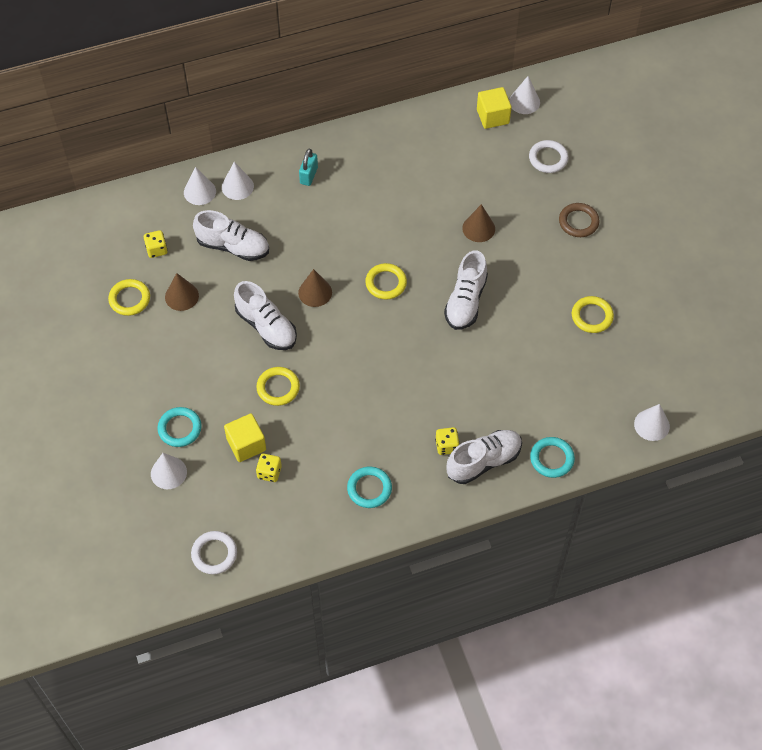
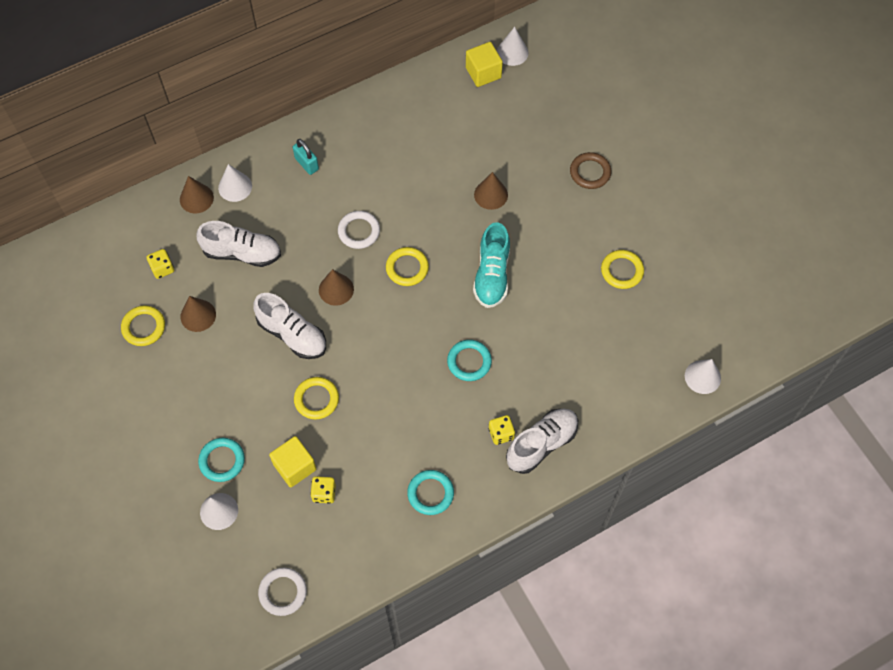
camera: 10 degrees left, 5 degrees up
white cone [184,167,216,205] -> brown cone [180,176,214,213]
turquoise padlock [299,149,318,186] -> turquoise padlock turned 45 degrees counterclockwise [293,139,319,175]
white shoe [444,250,488,330] -> turquoise shoe [473,222,510,308]
white ring [529,140,568,173] -> white ring moved to [338,211,380,249]
turquoise ring [530,437,575,478] -> turquoise ring moved to [447,340,492,381]

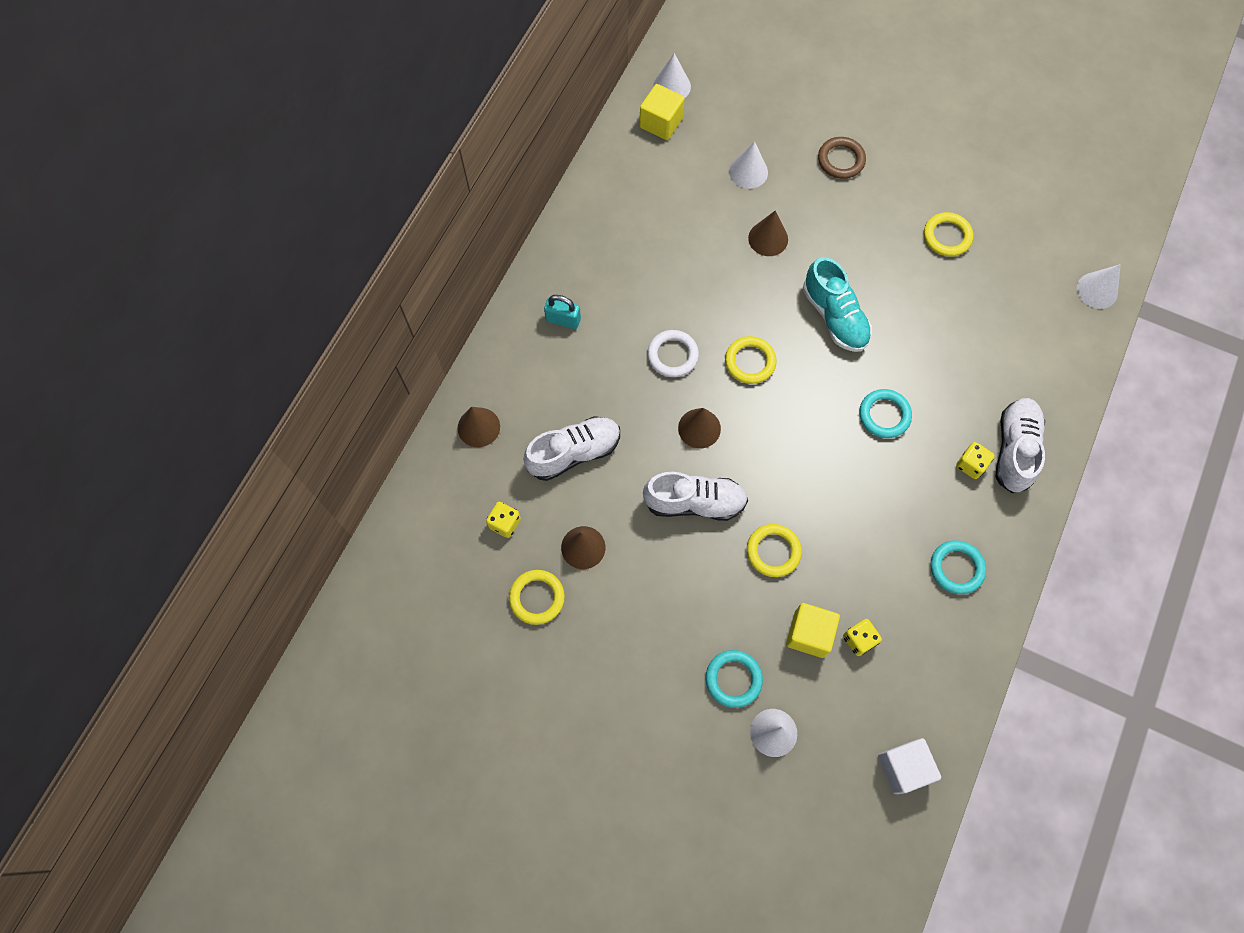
camera: 35 degrees left, 5 degrees up
white cone [218,164,252,202] -> white cone moved to [729,141,768,189]
white ring [258,568,307,616] -> white cube [878,738,941,794]

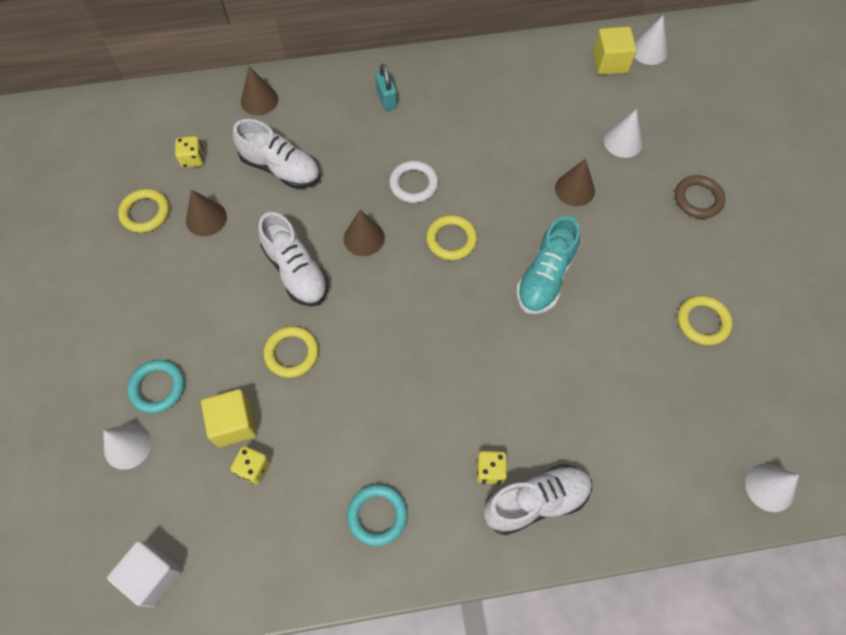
camera: 55 degrees right, 5 degrees down
turquoise ring [859,389,912,438] -> none

